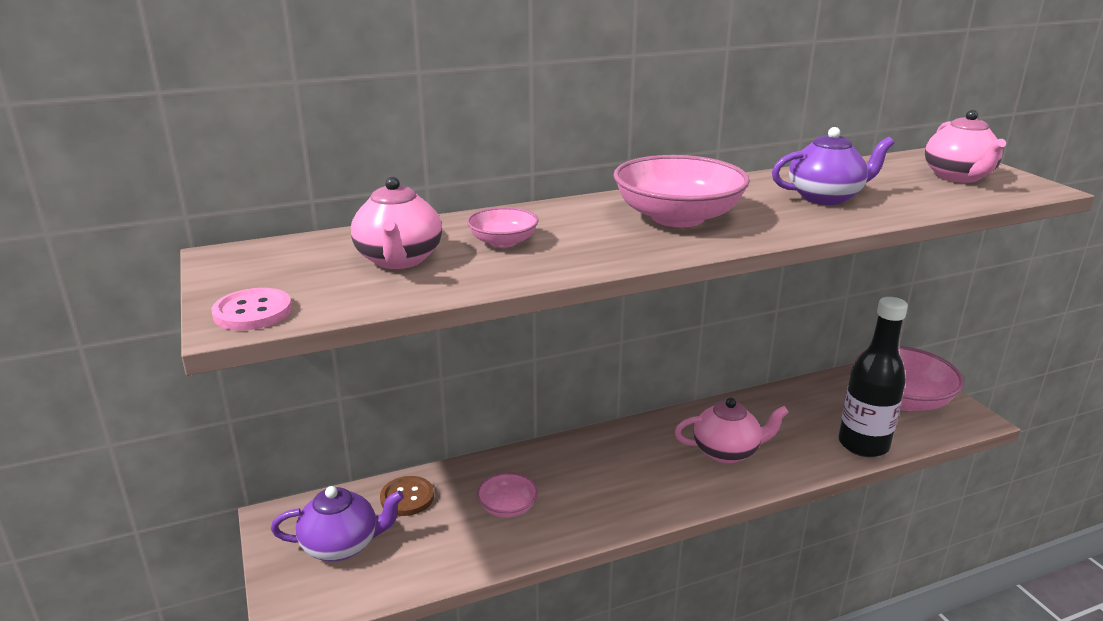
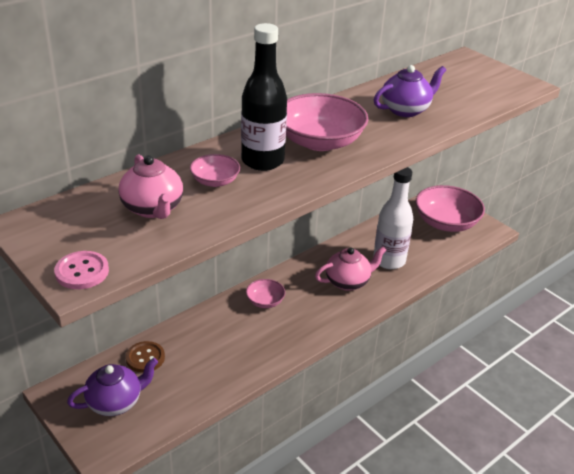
camera: 20 degrees left, 10 degrees up
pink bowl [477,472,538,518] -> pink bowl moved to [246,279,285,308]
black bottle [838,297,908,457] -> black bottle moved to [241,23,287,171]
pink teapot [925,110,1006,183] -> none
none -> white bottle [373,167,413,269]

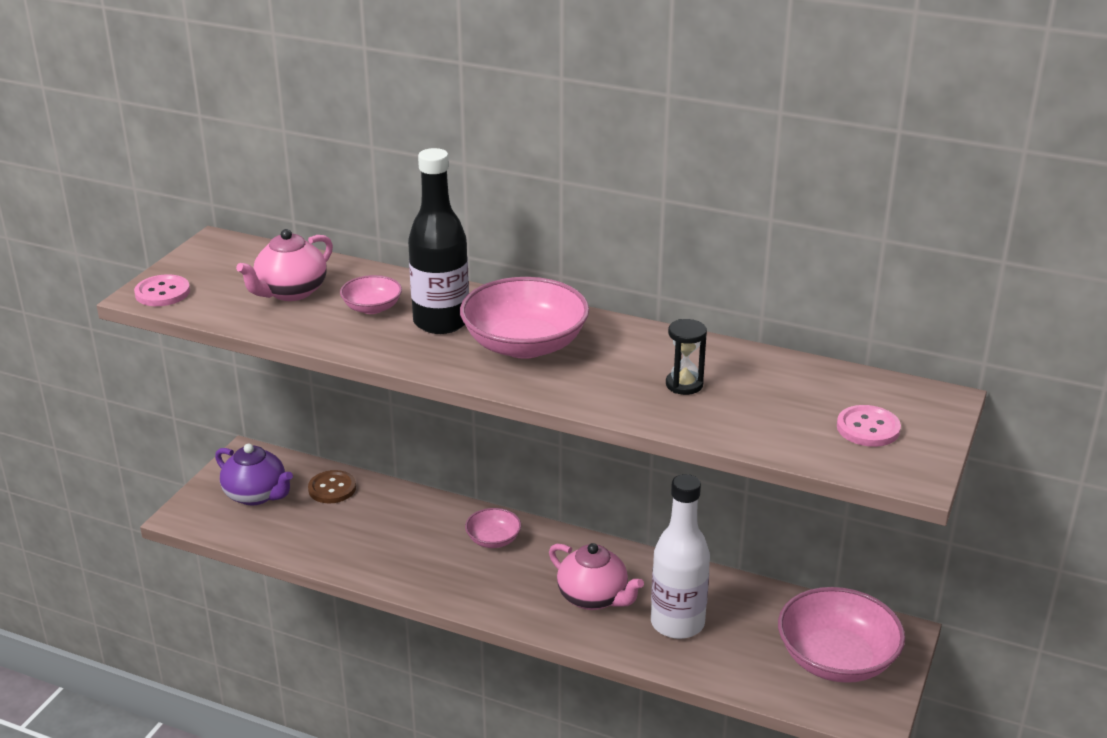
camera: 65 degrees right, 5 degrees down
purple teapot [374,65,446,117] -> black hourglass [666,319,707,395]
none -> pink button [837,405,901,447]

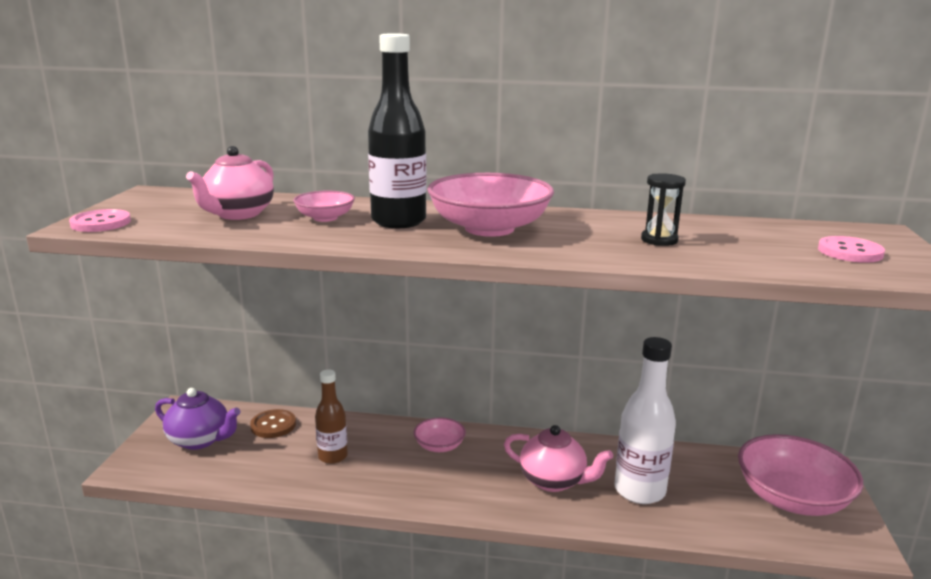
camera: 15 degrees left, 10 degrees down
none -> brown bottle [315,369,348,464]

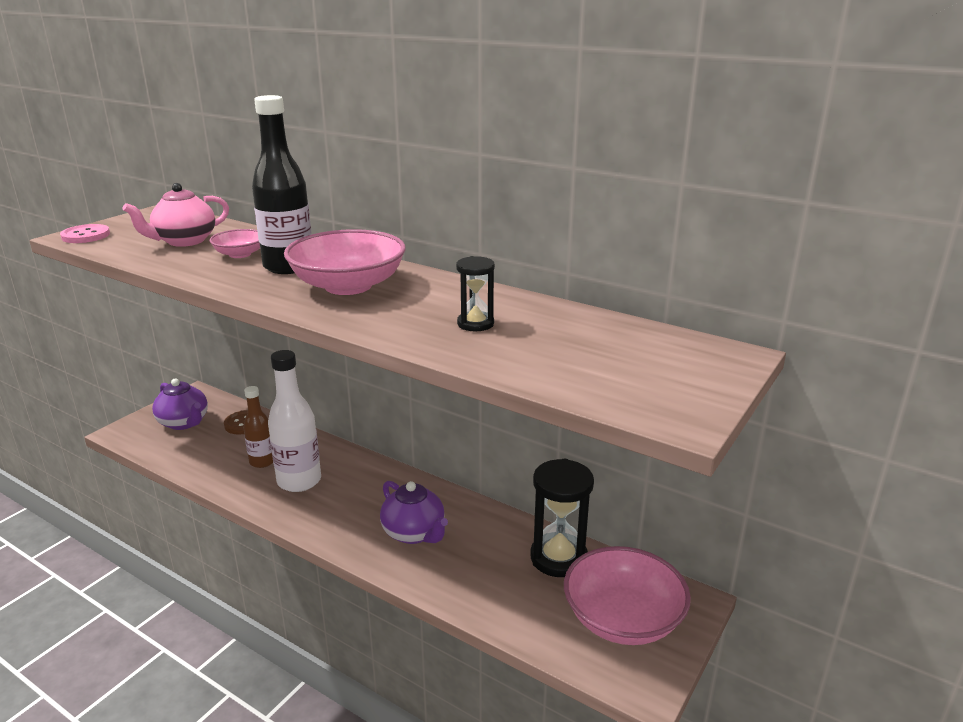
camera: 25 degrees right, 5 degrees up
pink bowl [414,418,466,452] -> none
pink teapot [504,425,613,492] -> purple teapot [380,481,448,544]
white bottle [614,337,676,504] -> white bottle moved to [268,350,321,492]
pink button [818,236,885,263] -> none
none -> black hourglass [530,459,594,577]

